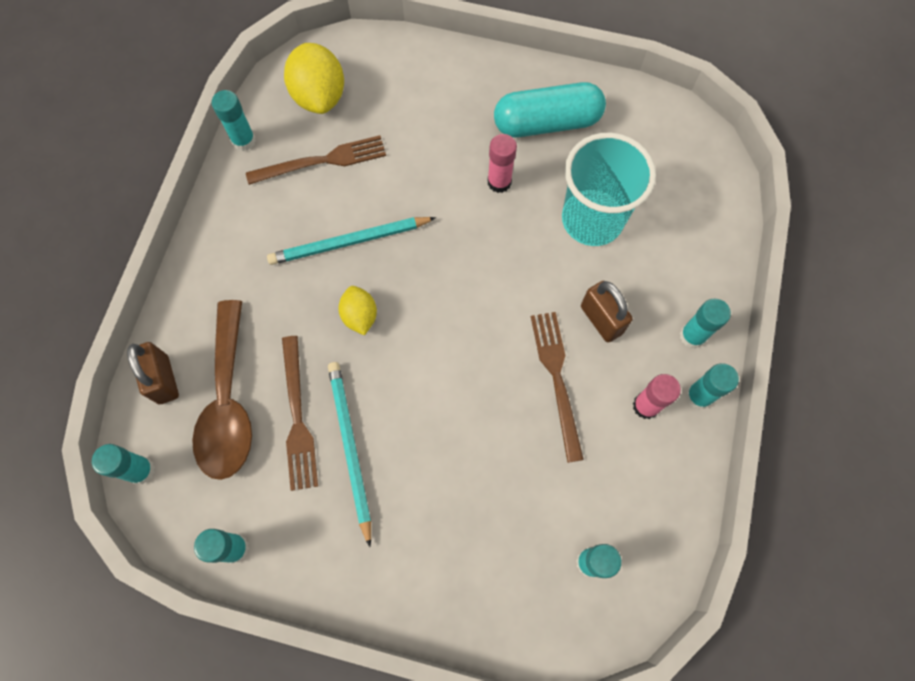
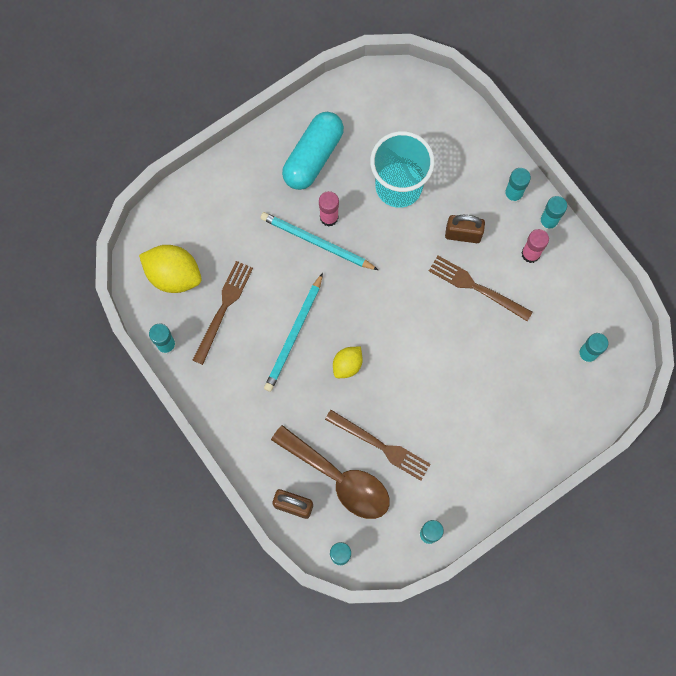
camera: 50 degrees left, 5 degrees up
turquoise pencil [328,362,371,547] -> turquoise pencil moved to [261,212,378,270]
yellow lemon [338,286,377,336] -> yellow lemon turned 75 degrees counterclockwise [333,346,363,378]

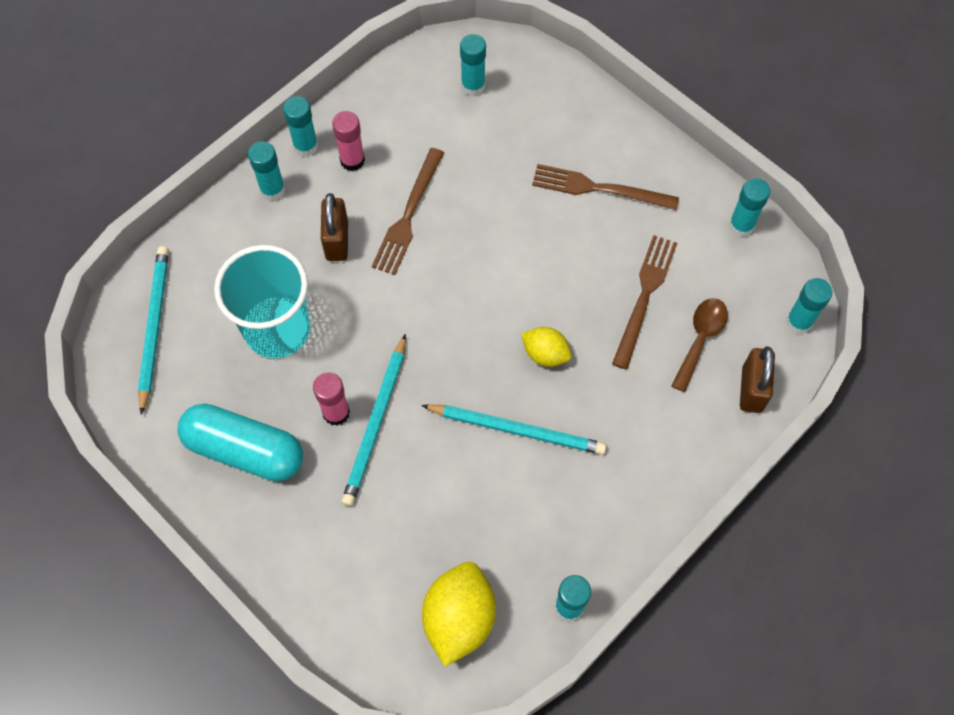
camera: 100 degrees left, 10 degrees down
brown fork [193,261,253,365] -> brown fork moved to [532,164,679,210]
brown spoon [271,425,390,519] -> brown spoon [671,298,728,392], size x0.58
none -> turquoise pencil [138,246,169,415]

